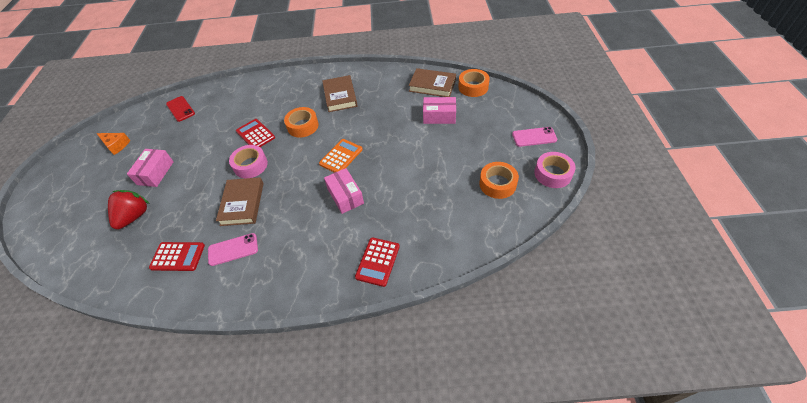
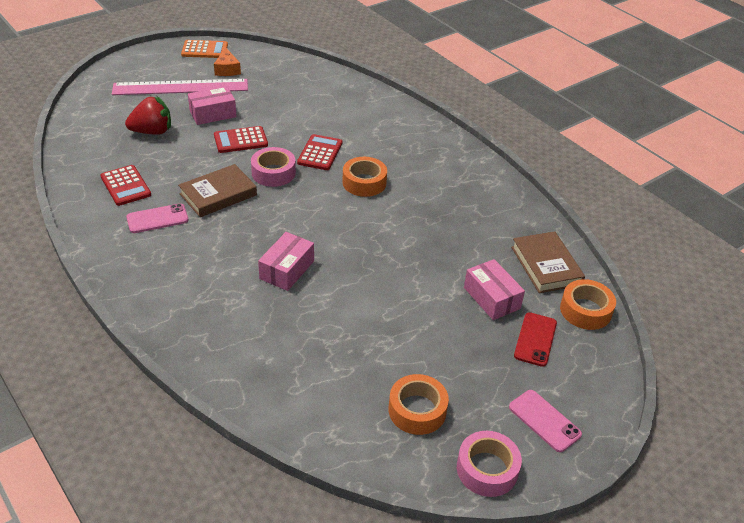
camera: 50 degrees right, 10 degrees down
red phone [166,96,195,122] -> red phone moved to [514,312,557,367]
pink phone [208,233,258,266] -> pink phone turned 60 degrees counterclockwise [126,203,188,233]
orange calculator [319,139,363,173] -> orange calculator moved to [181,40,228,58]
brown book [322,75,357,112] -> none
red calculator [355,237,400,287] -> red calculator moved to [214,126,268,153]
none -> pink ruler [112,79,248,95]

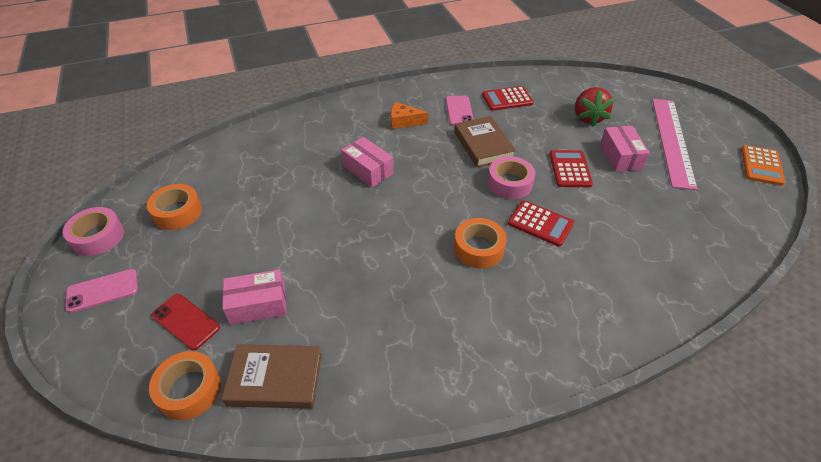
camera: 110 degrees right, 5 degrees up
orange cheese [214,47,241,76] -> orange cheese moved to [391,102,428,129]

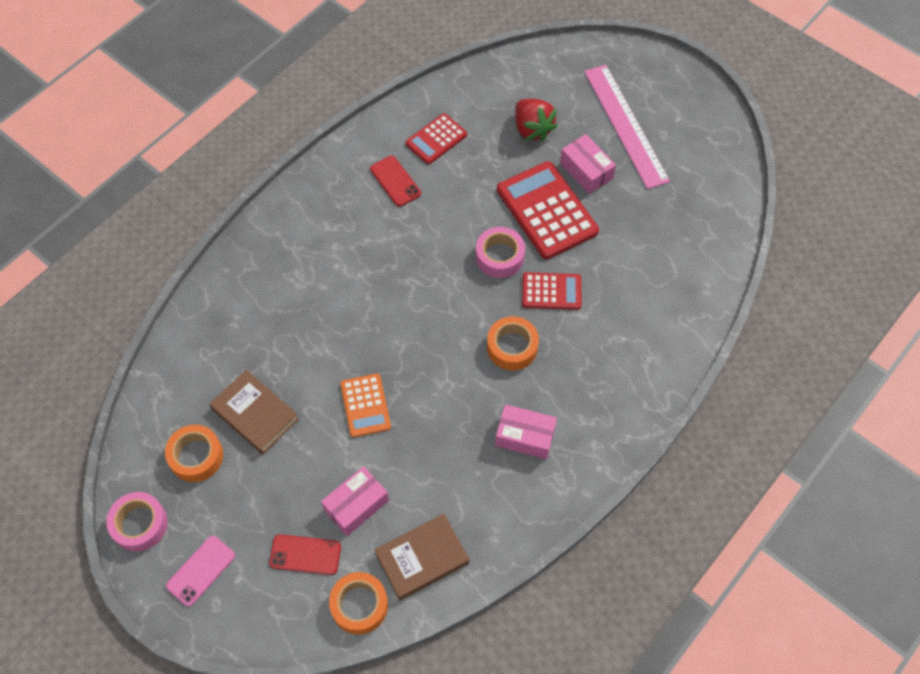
camera: 30 degrees left, 15 degrees up
pink box [341,137,394,188] -> pink box moved to [495,404,557,459]
orange cheese [391,102,428,129] -> none
pink phone [446,95,474,126] -> red phone [370,156,421,207]
brown book [454,116,516,167] -> brown book moved to [209,370,299,455]
red calculator [549,150,593,187] -> red calculator [497,161,599,259], size x1.74
orange calculator [741,145,785,186] -> orange calculator moved to [340,373,391,437]

